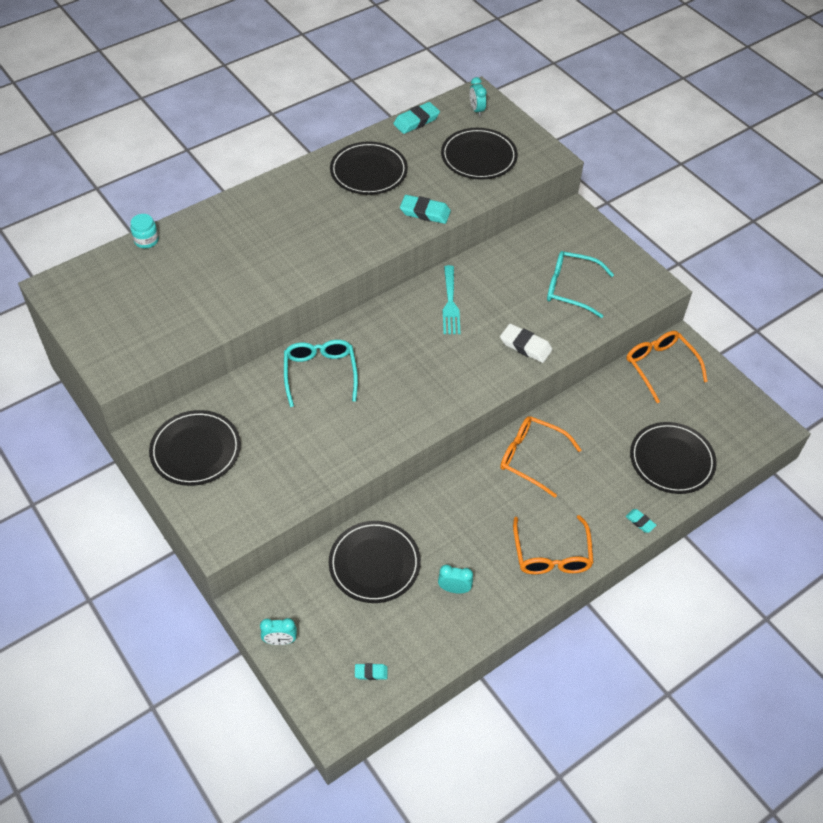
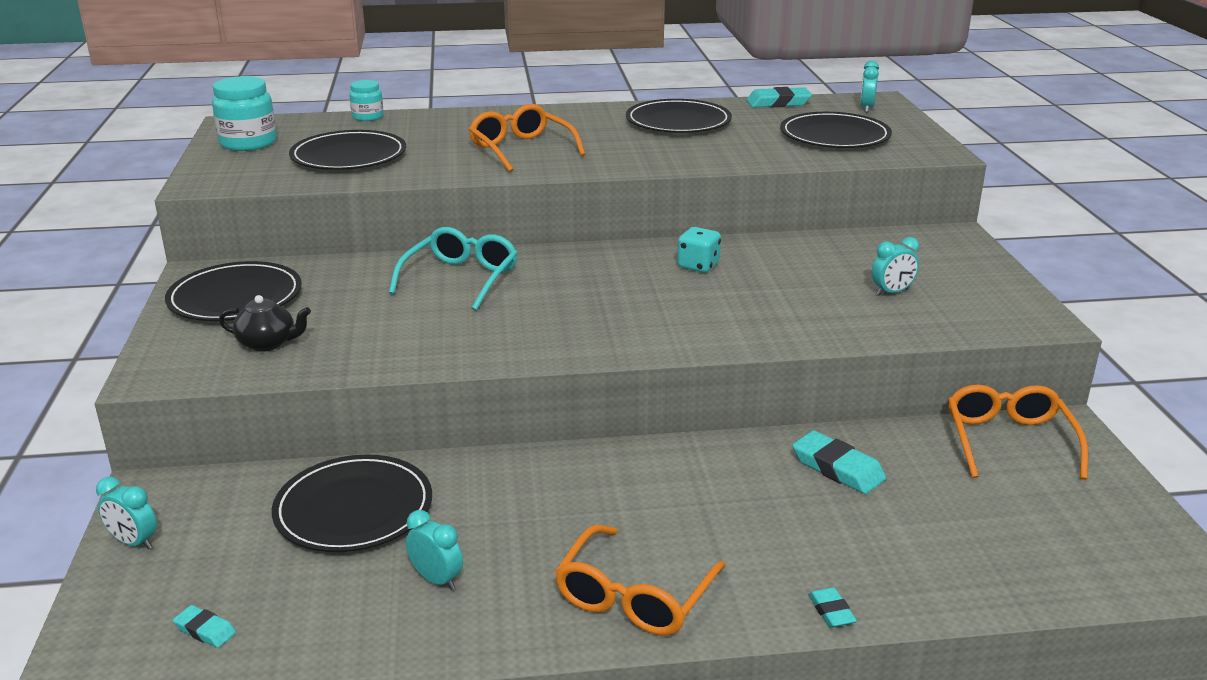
camera: 30 degrees right, 25 degrees down
turquoise eraser [400,195,451,224] -> turquoise eraser moved to [793,431,886,494]
turquoise fork [443,265,460,334] -> turquoise dice [677,227,721,273]
white eraser [500,324,553,363] -> none
orange glasses [500,416,581,498] -> orange glasses moved to [469,104,585,172]
turquoise glasses [547,251,614,318] -> turquoise clock [872,237,919,296]
black plate [630,422,717,494] -> black plate moved to [289,130,406,170]
none -> turquoise jar [212,76,277,151]
none -> black teapot [219,295,311,352]

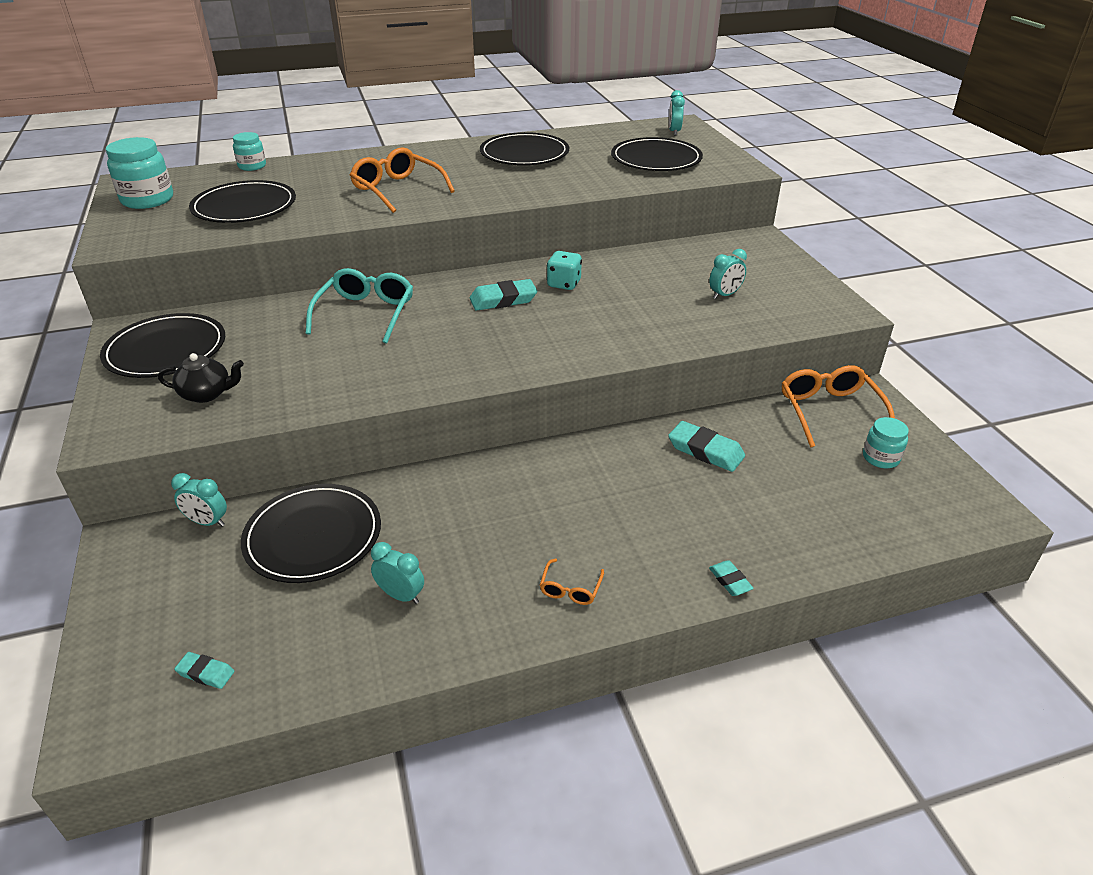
camera: 10 degrees left, 10 degrees up
turquoise clock [96,477,157,550] -> turquoise clock moved to [171,473,227,527]
orange glasses [555,525,726,635] -> orange glasses [540,559,604,605], size x0.48
turquoise eraser [746,87,812,108] -> turquoise eraser moved to [470,279,537,310]
none -> turquoise jar [863,417,909,468]

